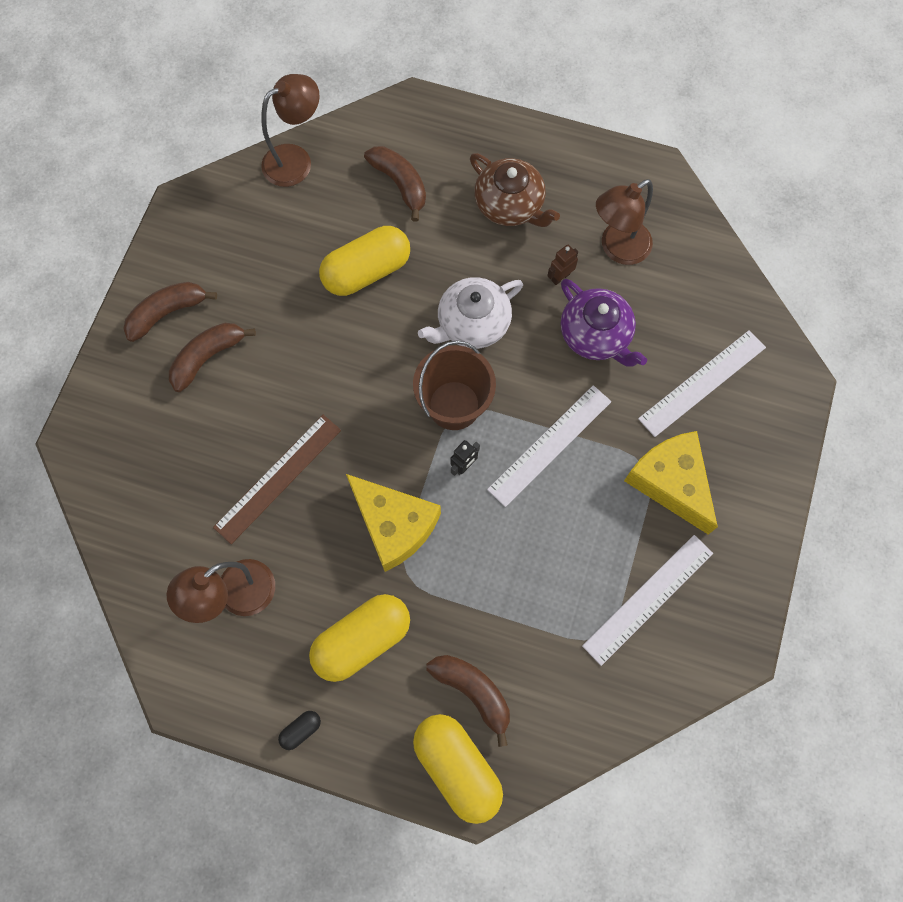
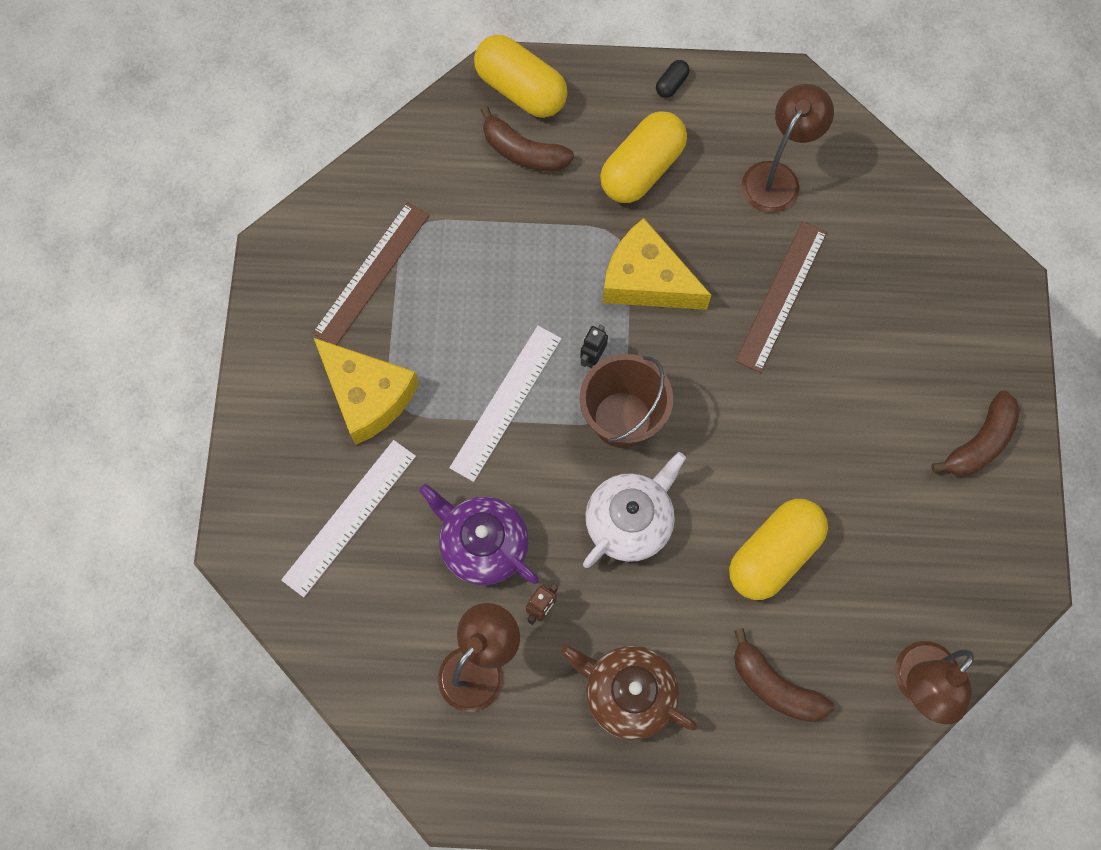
camera: 165 degrees right, 0 degrees up
brown banana [169,323,256,392] -> none
white ruler [582,535,713,666] -> brown ruler [313,202,430,345]

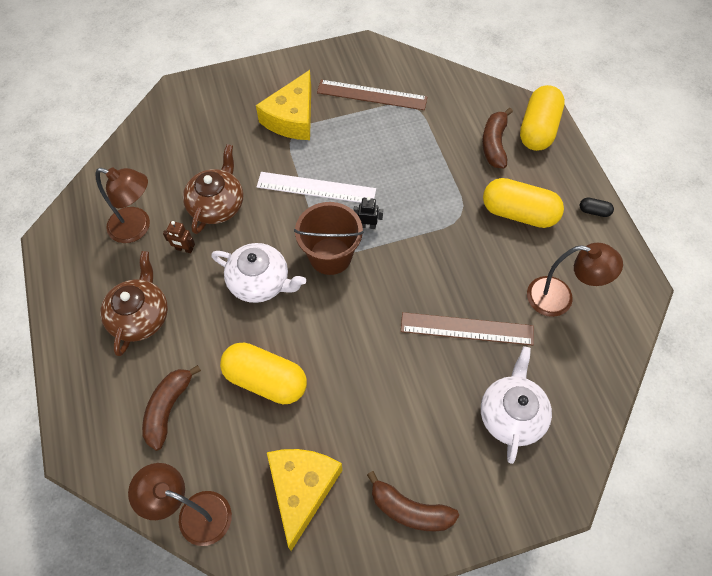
camera: 70 degrees right, 10 degrees down
white ruler [281,440,416,597] -> none
purple teapot [419,484,539,585] -> brown teapot [183,144,243,234]
yellow cheese [603,218,711,310] -> yellow cheese moved to [267,449,342,551]
none -> white teapot [481,346,552,464]

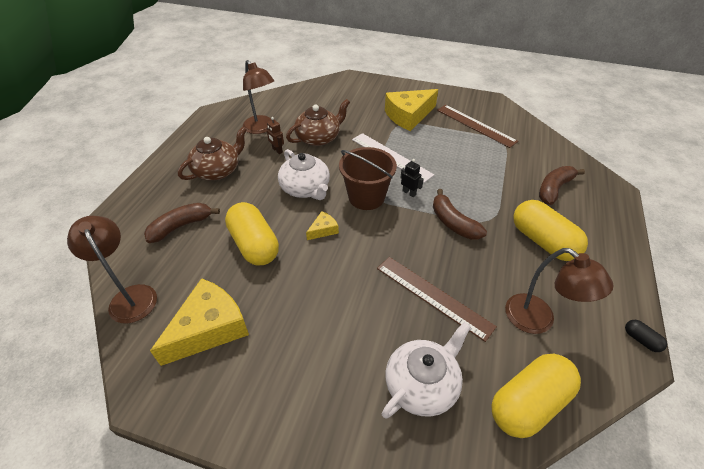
camera: 35 degrees right, 15 degrees down
brown banana [367,471,459,531] -> brown banana moved to [433,189,487,240]
yellow capsule [520,85,565,151] -> yellow capsule moved to [491,353,581,438]
black capsule [580,198,614,217] -> black capsule moved to [625,320,667,352]
none -> yellow cheese [306,211,339,240]

